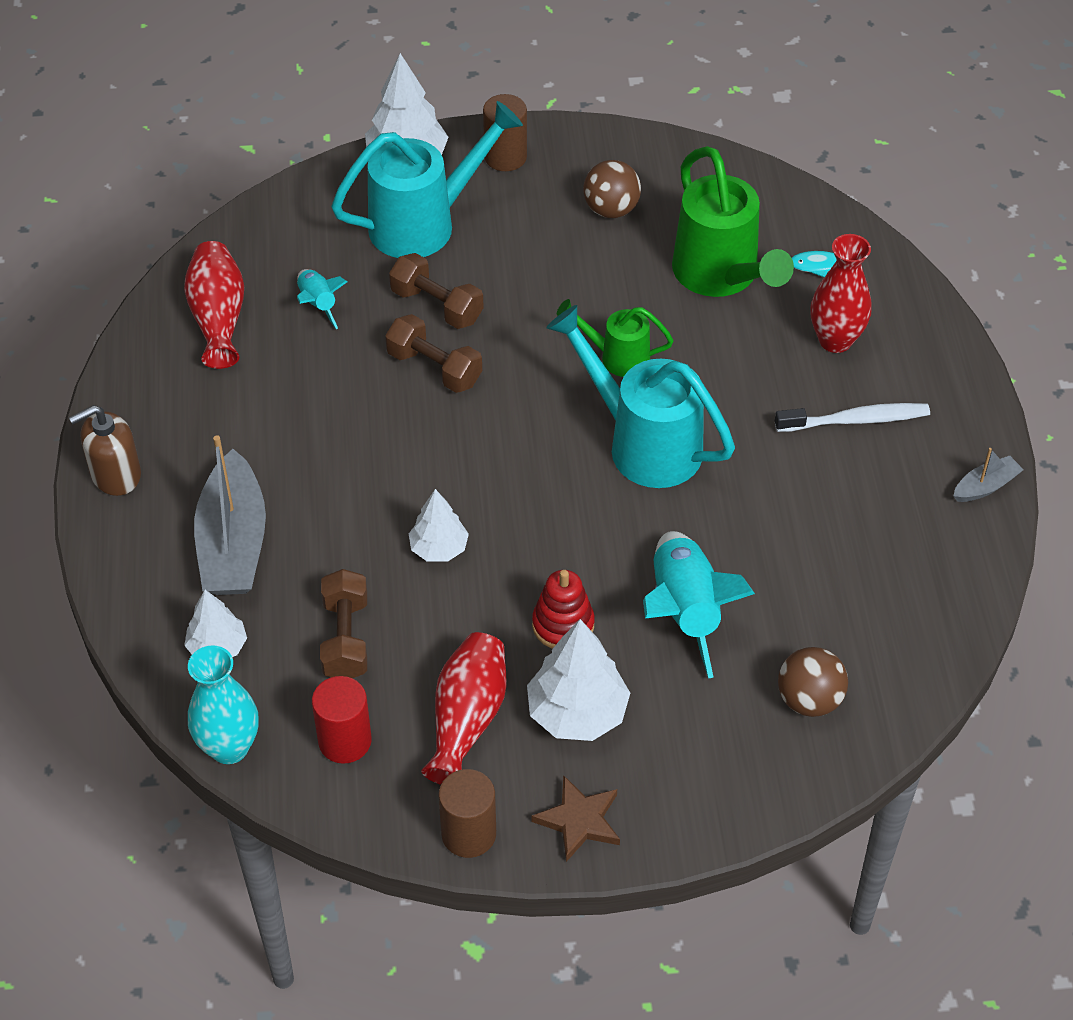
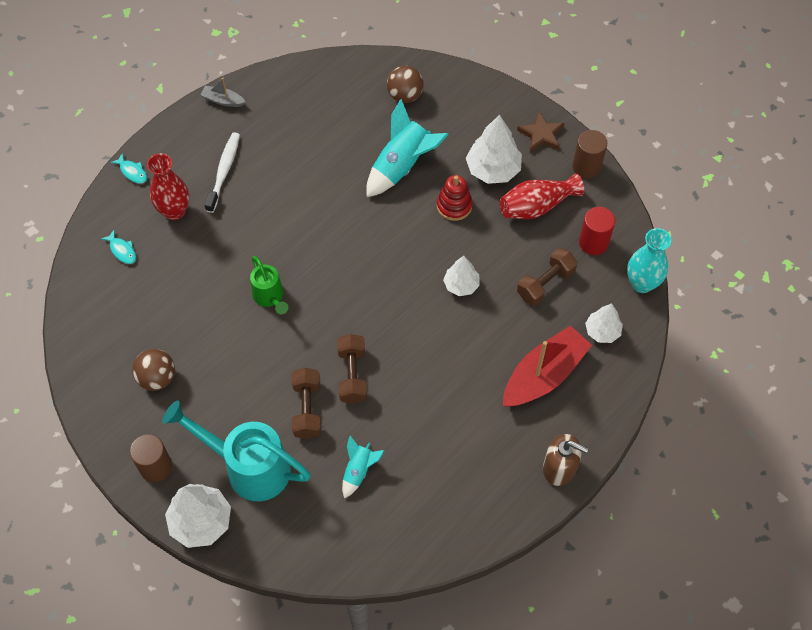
camera: 130 degrees left, 10 degrees up
red vase [184,241,244,369] -> none
grey boat [194,435,266,595] -> red boat [503,326,592,407]
turquoise watering can [546,305,735,488] -> none
green watering can [672,146,794,297] -> none
white toothbrush [775,403,930,432] -> white toothbrush turned 60 degrees clockwise [205,132,240,213]
none -> turquoise fish [110,153,147,183]

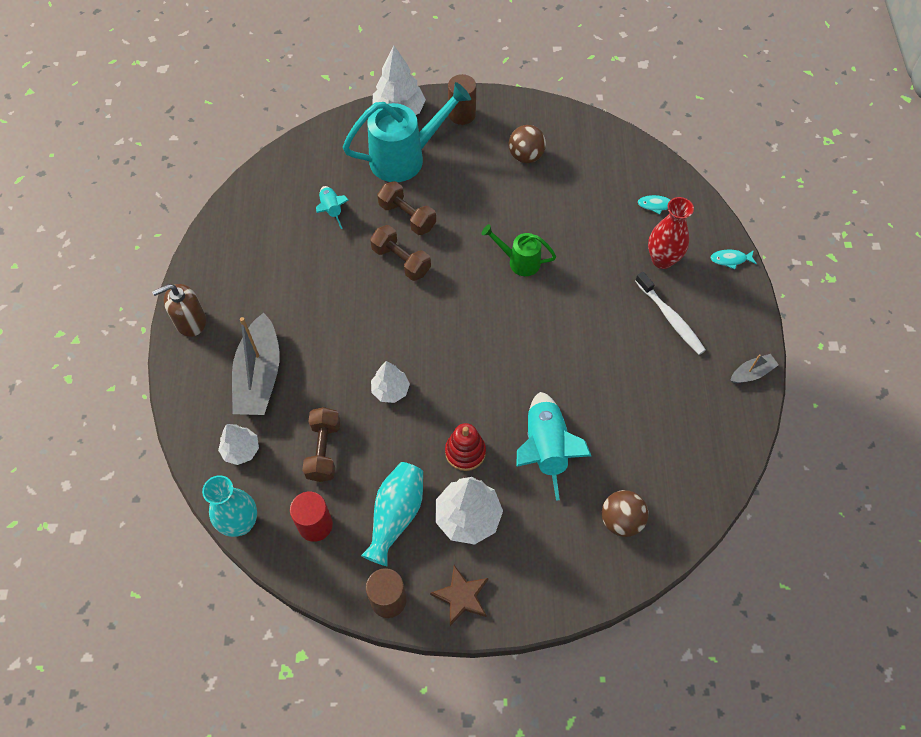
camera: 135 degrees right, 0 degrees up
red vase [499,173,584,219] -> turquoise vase [361,462,423,566]
red boat [503,326,592,407] -> grey boat [232,313,280,415]

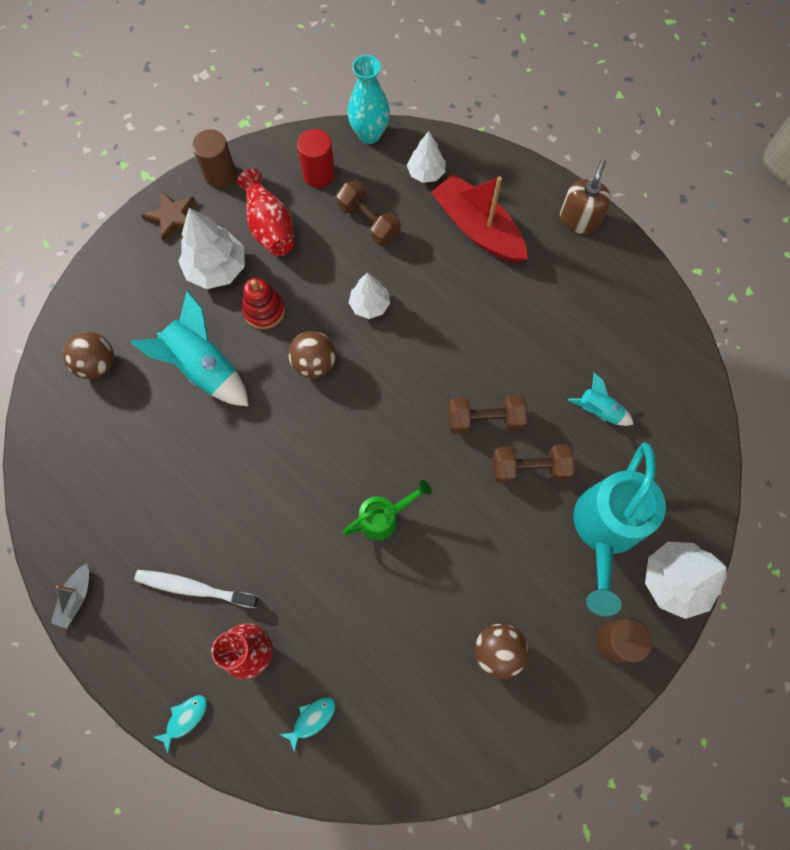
camera: 135 degrees right, 10 degrees up
grey boat [232,313,280,415] -> red boat [431,174,528,263]
turquoise vase [361,462,423,566] -> red vase [237,168,294,256]
none -> brown ball [289,331,336,378]

